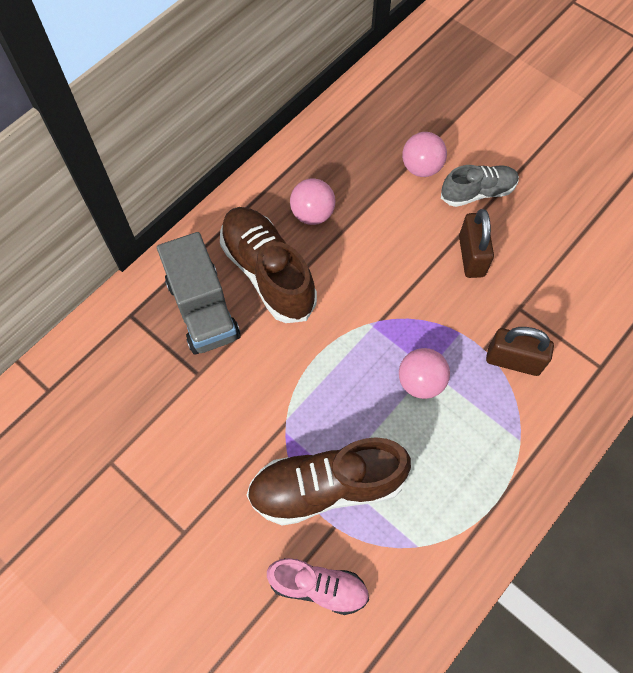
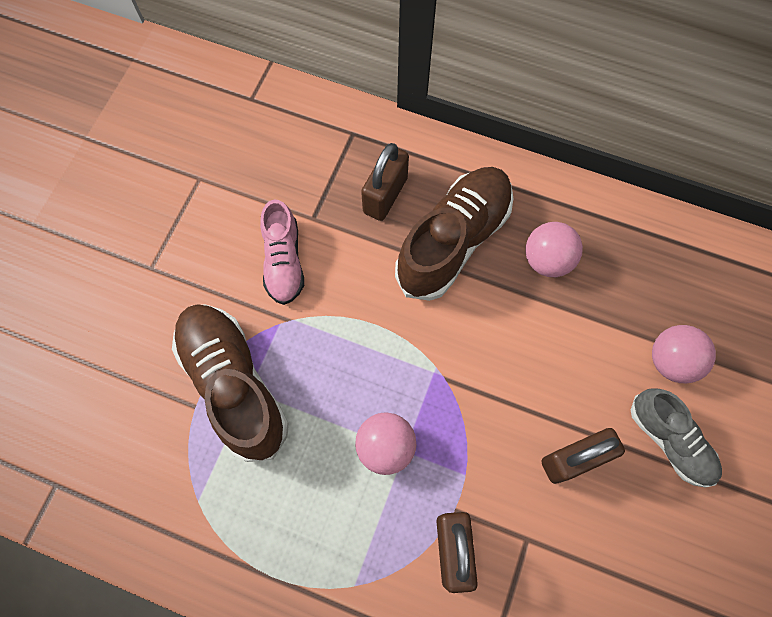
camera: 70 degrees right, 5 degrees up
grey truck [157,232,240,354] -> brown padlock [361,143,409,221]
pink shoe [267,558,369,615] -> pink shoe moved to [260,199,304,305]

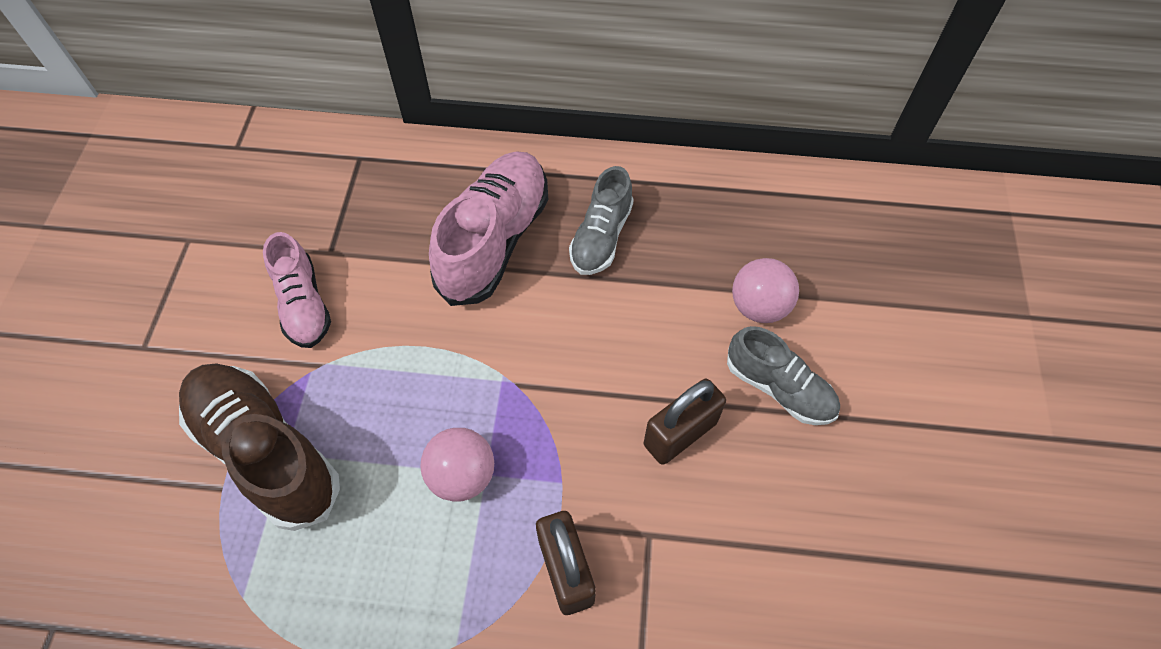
camera: 15 degrees left, 10 degrees down
brown padlock [361,143,409,221] -> none
brown shoe [395,167,514,301] -> pink shoe [429,152,548,306]
pink ball [525,222,583,277] -> grey shoe [569,166,634,275]

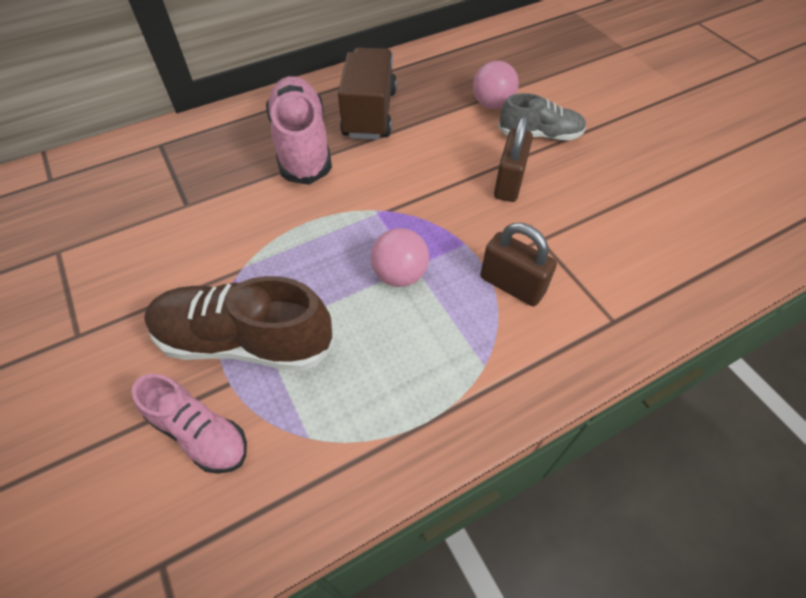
camera: 35 degrees left, 5 degrees down
pink shoe [263,232,331,348] -> pink shoe moved to [132,374,247,474]
grey shoe [569,166,634,275] -> brown truck [338,48,397,140]

